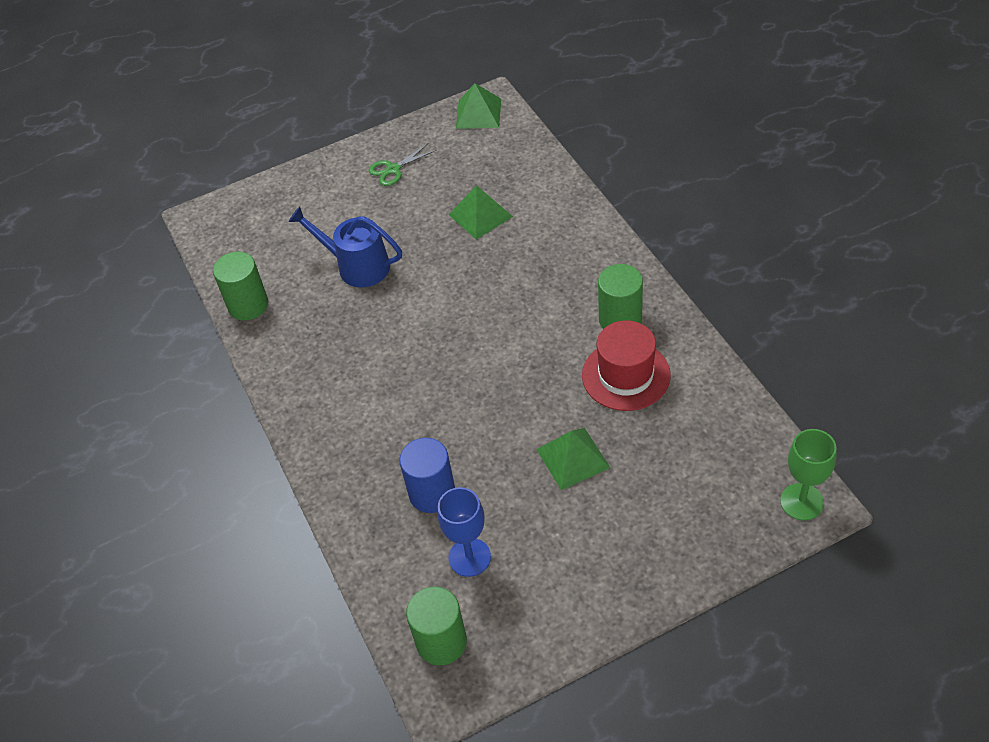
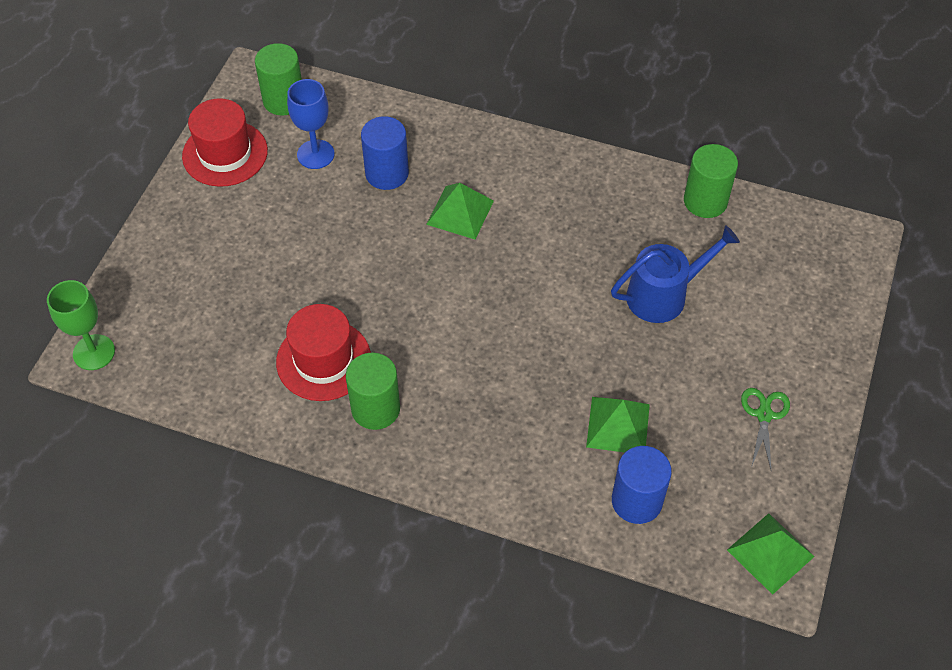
camera: 130 degrees right, 5 degrees up
green pyramid [536,428,610,490] -> green pyramid moved to [426,183,494,240]
none -> red hat [182,98,268,187]
none -> blue cylinder [612,446,672,524]

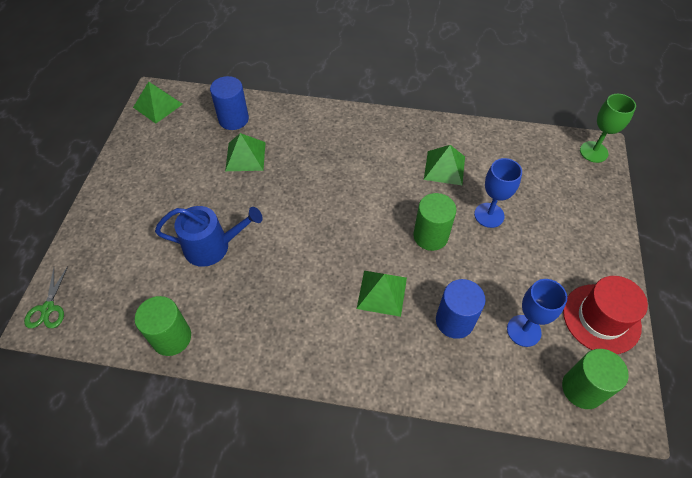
camera: 170 degrees right, 0 degrees up
red hat [276,304,371,401] -> green pyramid [424,145,465,185]
green cylinder [346,353,400,430] -> green cylinder moved to [413,193,457,251]
blue watering can [611,225,740,323] -> blue watering can turned 150 degrees counterclockwise [155,206,263,267]
green scissors [741,388,790,469] -> green scissors moved to [24,266,68,328]
none -> blue goblet [474,158,522,228]

